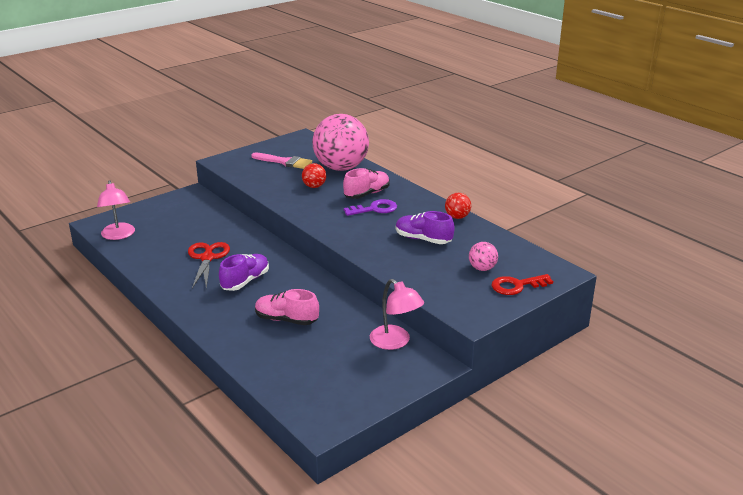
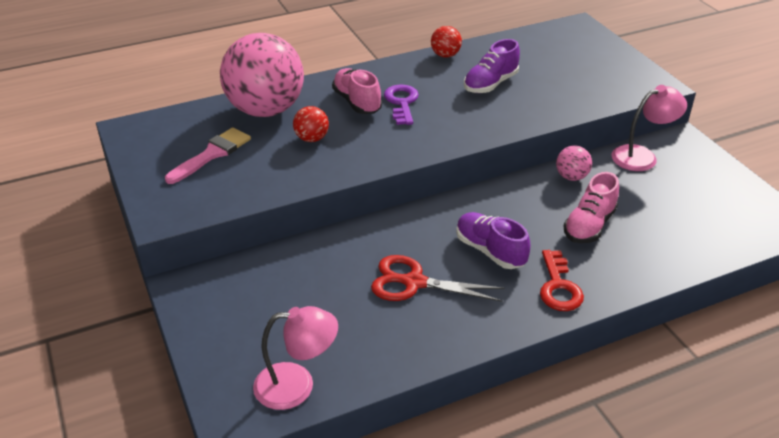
camera: 75 degrees left, 10 degrees up
pink ball [469,242,498,271] -> pink ball moved to [556,145,592,181]
red key [492,274,553,295] -> red key moved to [540,250,584,311]

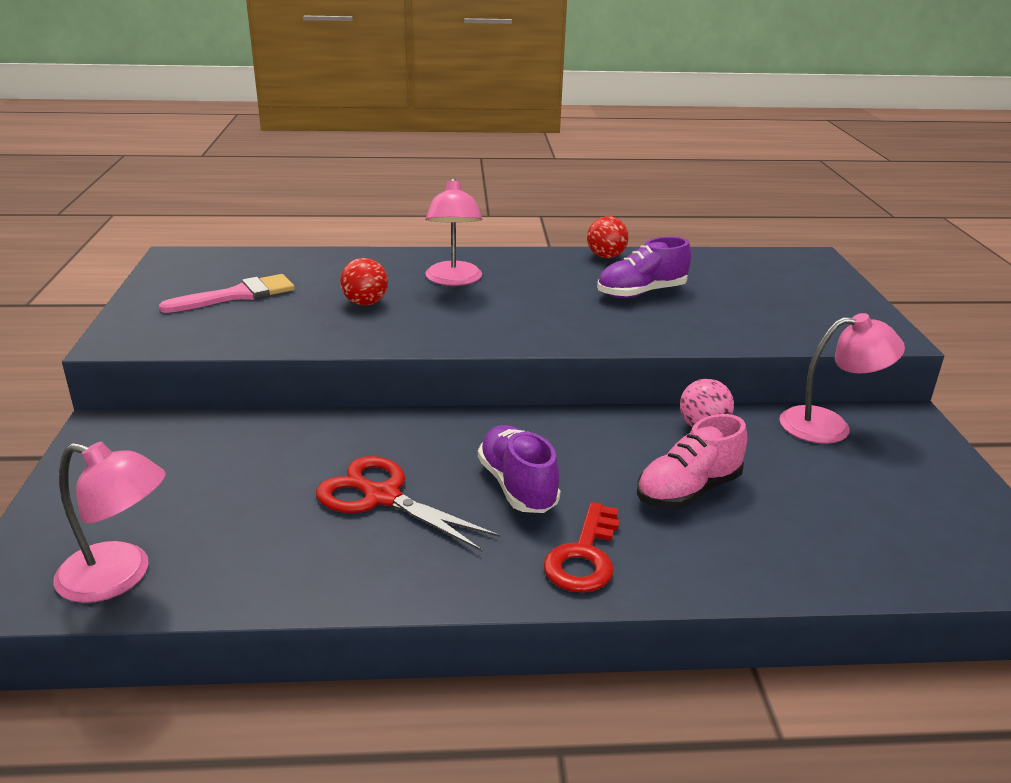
camera: 20 degrees right, 10 degrees down
pink ball [220,33,304,117] -> none
pink shoe [332,68,382,114] -> pink lamp [425,177,482,286]
purple key [384,85,419,125] -> none

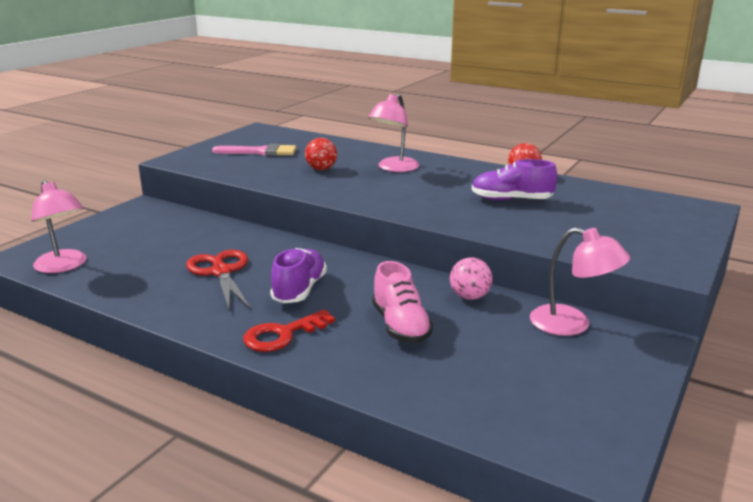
camera: 35 degrees right, 5 degrees down
pink shoe [637,414,747,508] -> pink shoe turned 105 degrees counterclockwise [372,261,433,343]

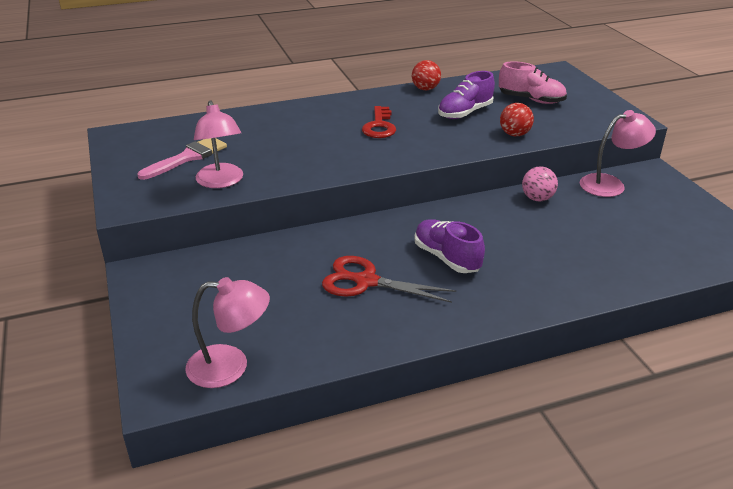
camera: 50 degrees left, 10 degrees up
red key [243,310,335,352] -> red key moved to [362,106,396,138]
red ball [305,138,337,170] -> red ball moved to [500,103,534,136]
pink lamp [368,94,420,172] -> pink lamp moved to [194,100,243,188]
pink shoe [372,261,433,343] -> pink shoe moved to [499,61,567,104]

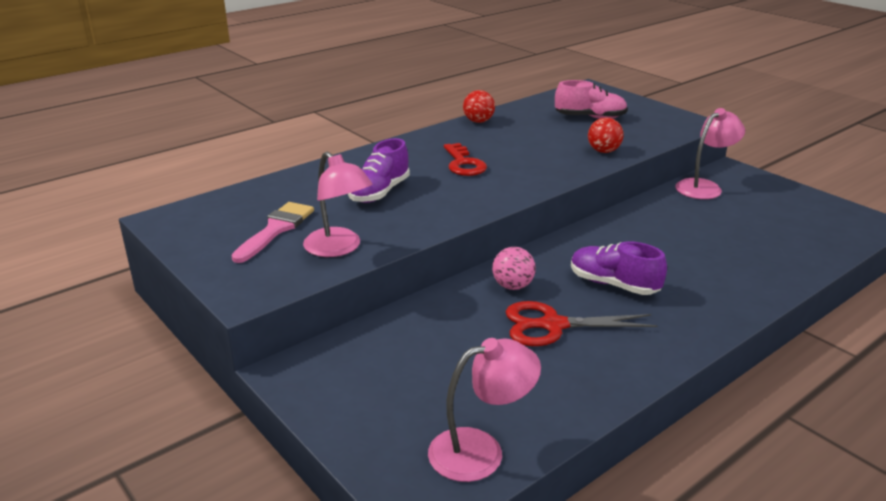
camera: 20 degrees left, 5 degrees down
purple shoe [438,71,495,119] -> purple shoe moved to [348,138,410,203]
pink ball [522,166,558,201] -> pink ball moved to [492,247,536,290]

